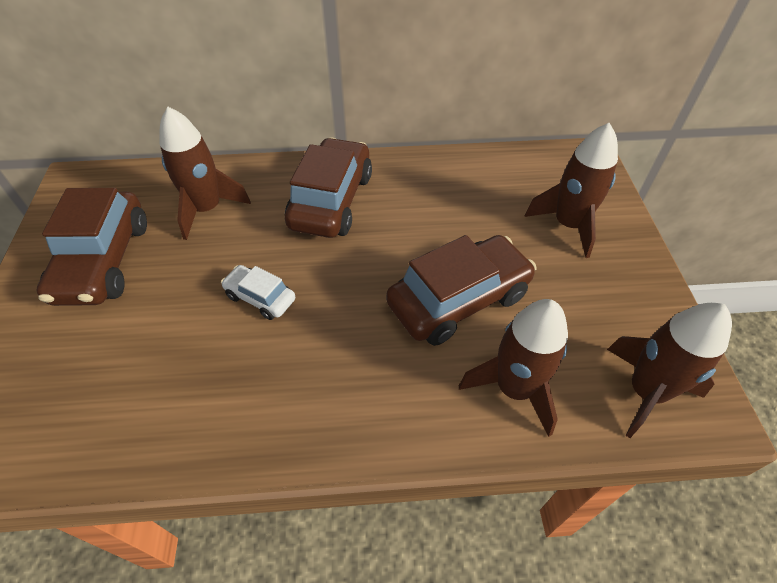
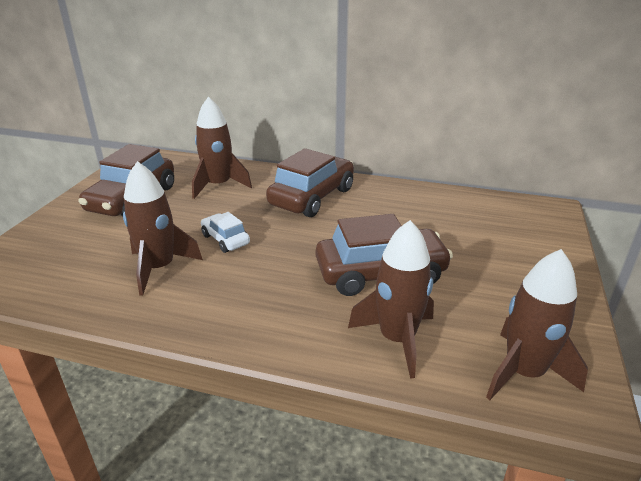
camera: 20 degrees right, 20 degrees down
brown rocket [524,123,618,258] -> brown rocket moved to [123,161,203,296]

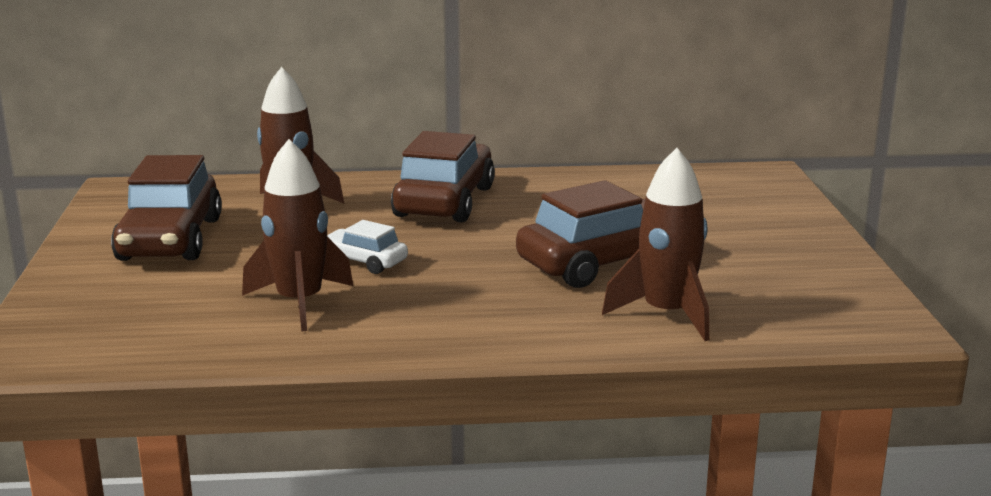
camera: 20 degrees left, 10 degrees down
brown rocket [486,249,588,400] -> none

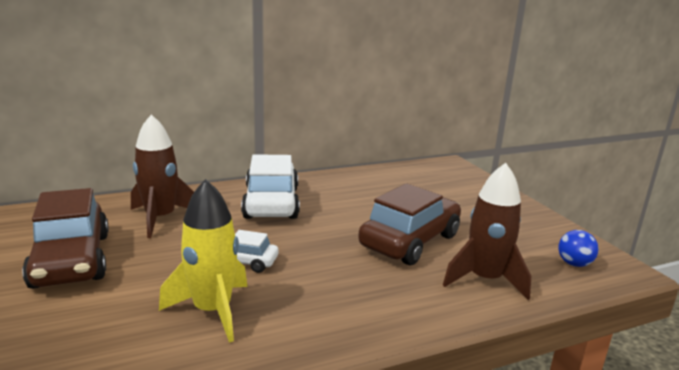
camera: 20 degrees left, 0 degrees up
brown rocket [242,139,353,332] -> yellow rocket [159,179,248,343]
brown car [391,131,495,223] -> white car [241,154,300,219]
none -> blue ball [558,230,599,267]

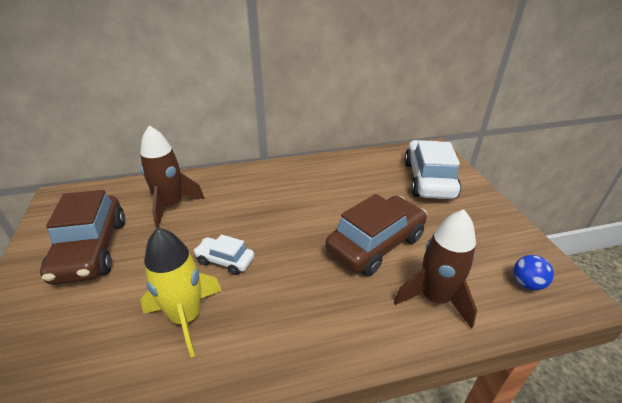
camera: 10 degrees right, 15 degrees up
white car [241,154,300,219] -> white car moved to [404,140,461,199]

